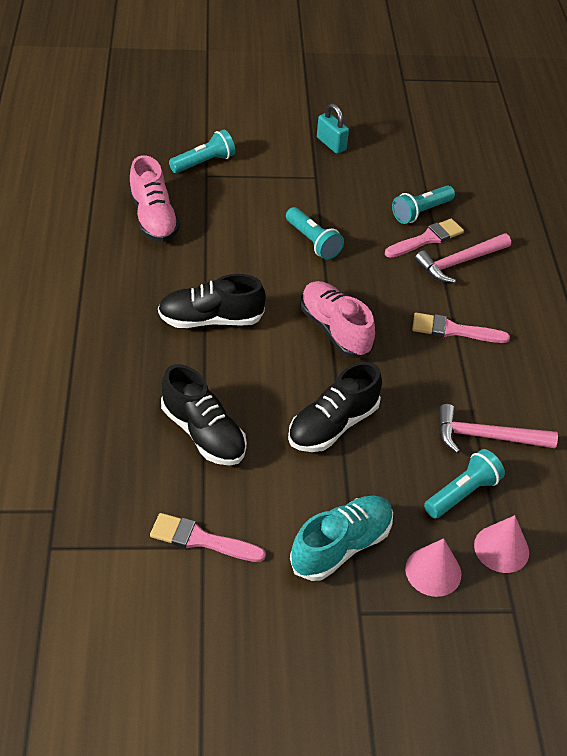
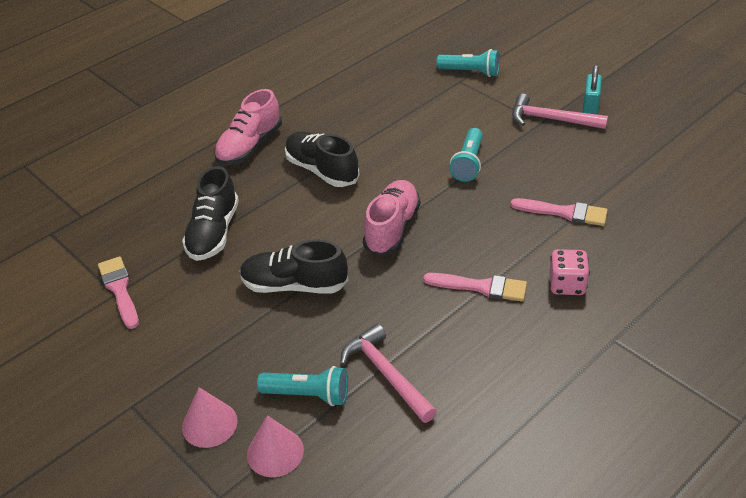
camera: 55 degrees right, 5 degrees down
pink shoe [129,155,180,242] -> pink shoe moved to [214,89,282,165]
turquoise shoe [290,495,393,581] -> none
turquoise flashlight [392,185,455,224] -> none
pink brush [412,313,510,343] -> pink brush turned 135 degrees clockwise [423,273,527,301]
pink hammer [415,233,511,283] -> pink hammer moved to [512,94,608,129]
none -> pink dice [549,249,590,295]

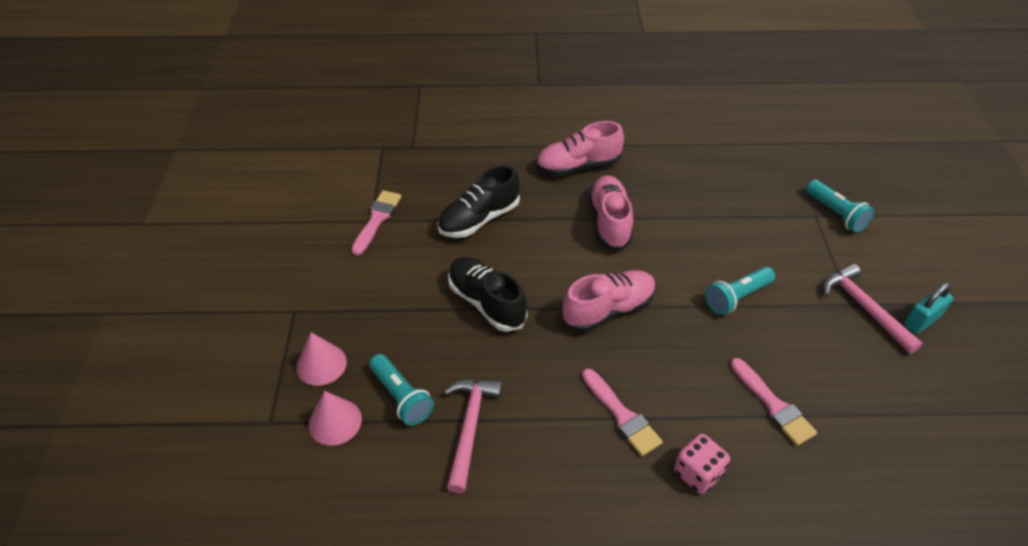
camera: 40 degrees right, 5 degrees up
black shoe [285,132,360,187] -> pink shoe [588,175,633,250]

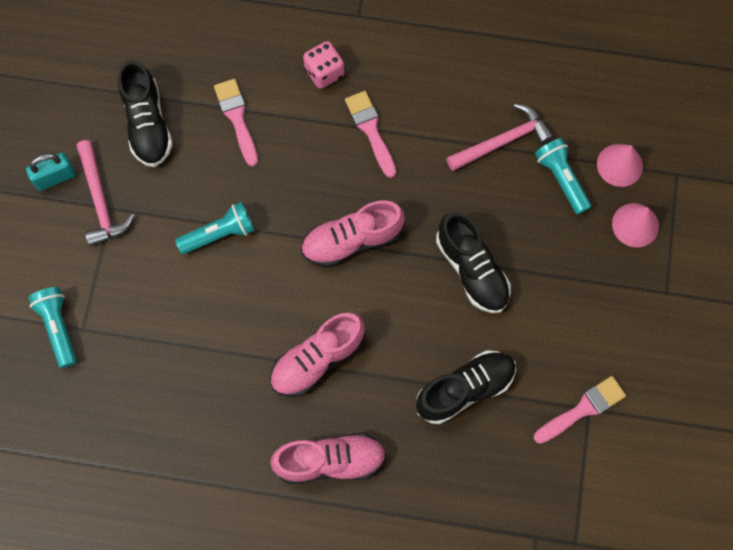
camera: 170 degrees left, 25 degrees up
pink brush [351,190,402,255] -> pink brush turned 150 degrees counterclockwise [534,376,626,444]
pink hammer [444,379,502,494] -> pink hammer turned 135 degrees counterclockwise [446,104,553,171]
pink shoe [588,175,633,250] -> pink shoe turned 45 degrees clockwise [270,313,365,397]
none -> black shoe [118,60,173,167]

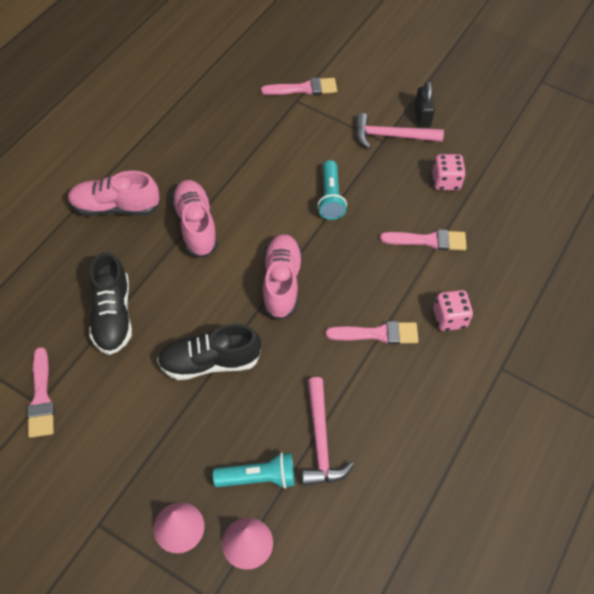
camera: 110 degrees right, 15 degrees down
turquoise padlock [26,152,76,191] -> black padlock [415,81,435,128]
turquoise flashlight [28,287,77,368] -> pink brush [261,78,337,95]
black shoe [118,60,173,167] -> pink dice [432,154,466,190]
pink shoe [270,433,386,484] -> pink shoe turned 75 degrees clockwise [68,171,161,216]

